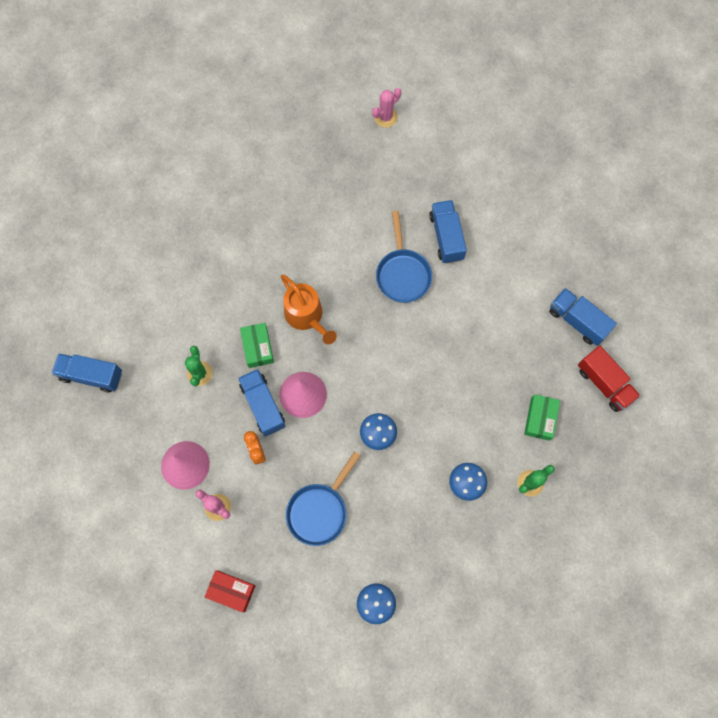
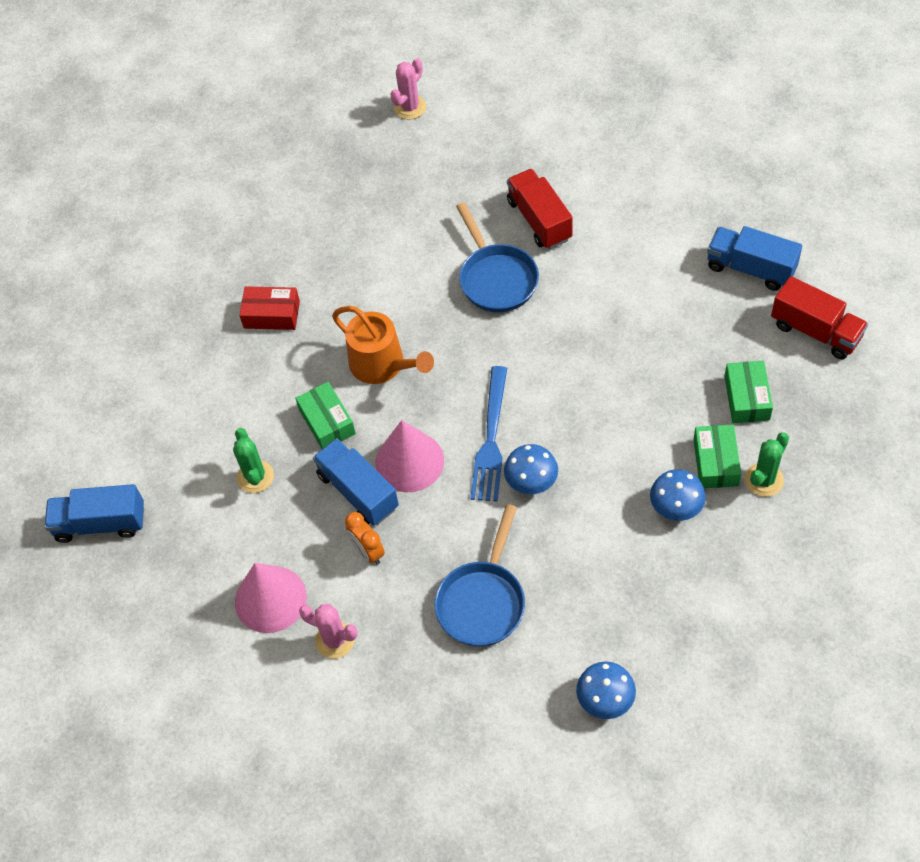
camera: 10 degrees left, 15 degrees down
red box [205,570,255,612] -> red box moved to [239,286,300,330]
blue truck [429,200,467,263] -> red truck [507,169,572,249]
none -> blue fork [470,366,507,501]
none -> green box [693,425,741,488]

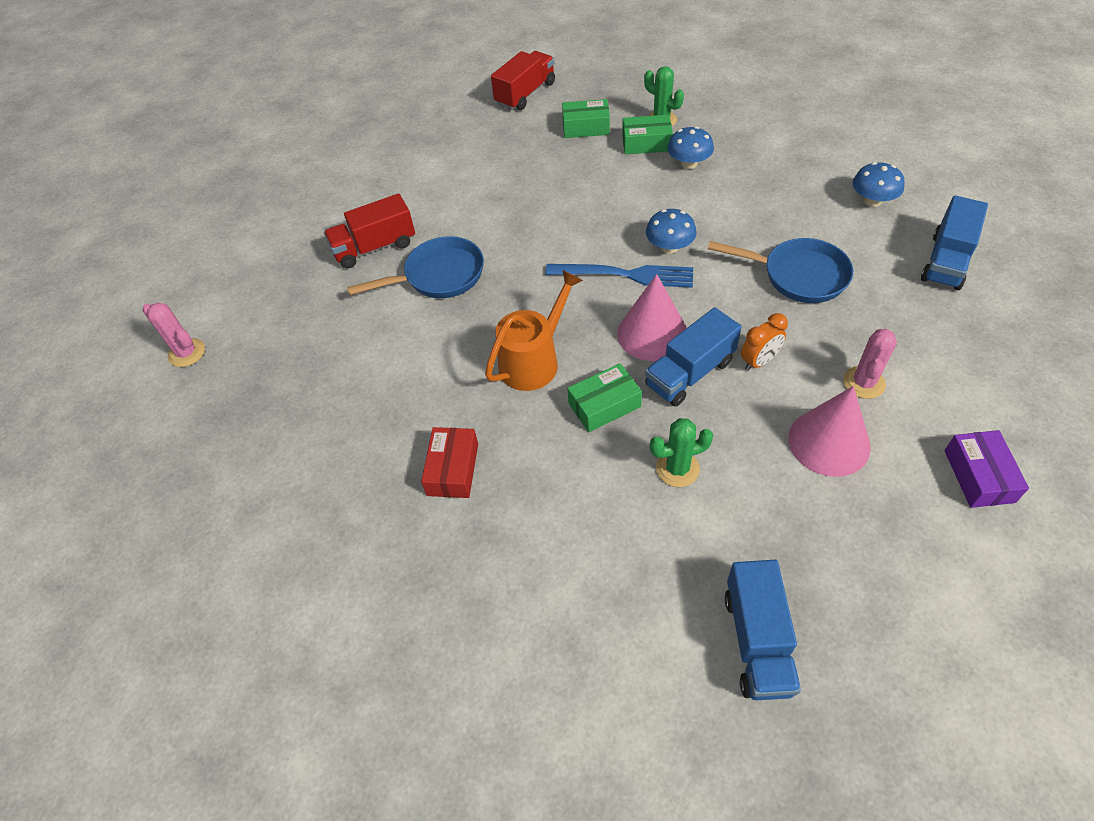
camera: 90 degrees left, 5 degrees down
blue truck [707,226,802,291] -> blue truck moved to [921,196,988,290]
none -> purple box [944,430,1029,508]

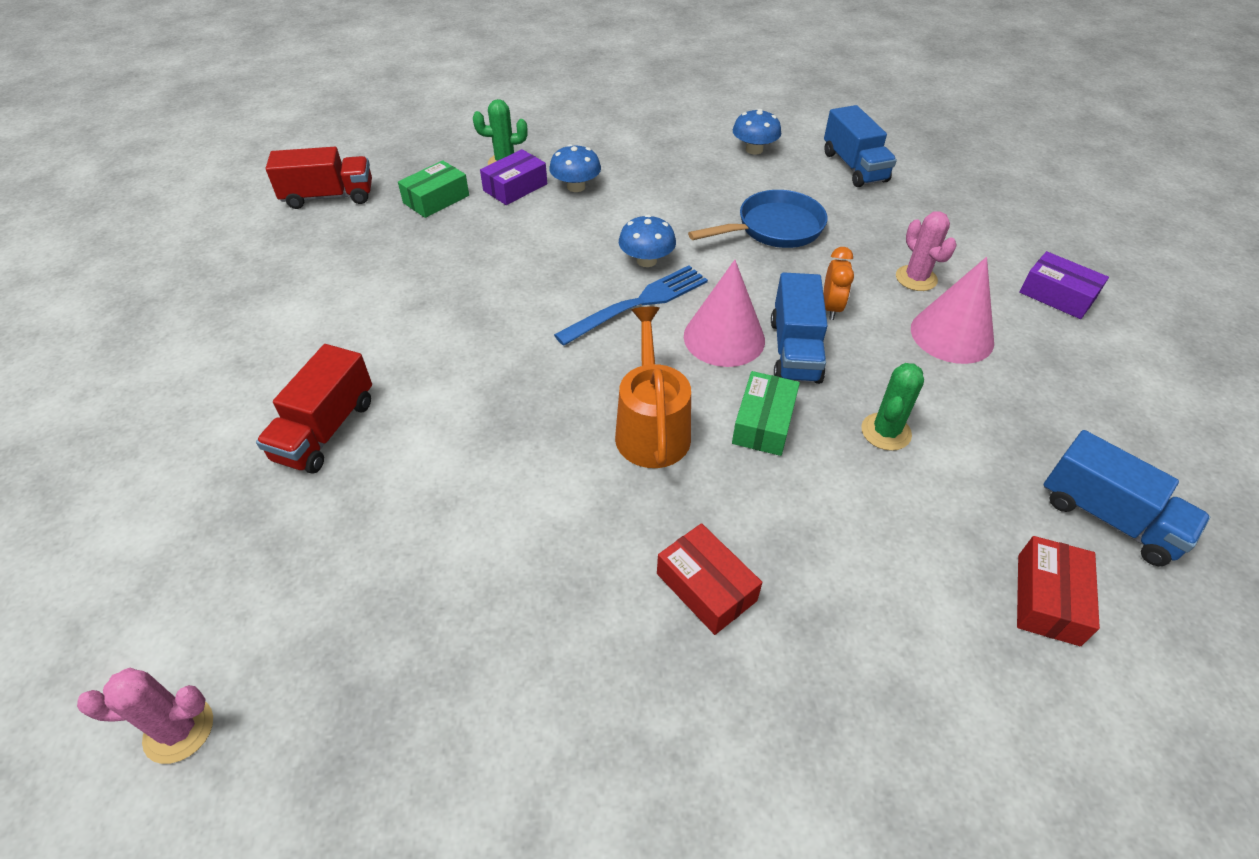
camera: 50 degrees left, 5 degrees down
blue pan [347,236,484,298] -> none
red truck [491,51,555,110] -> red truck turned 90 degrees clockwise [266,147,372,209]
green box [622,115,673,154] -> purple box [480,149,547,205]
none -> red box [1017,536,1100,646]

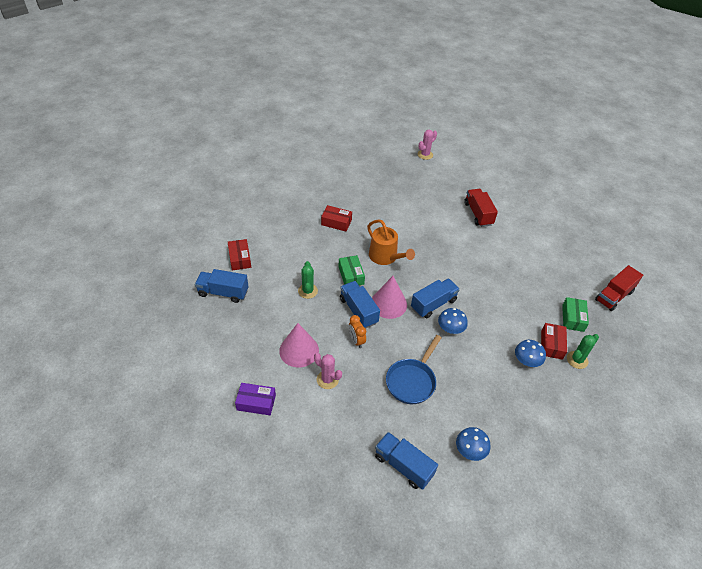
camera: 145 degrees right, 0 degrees up
purple box [480,149,547,205] -> red box [541,323,567,360]
blue fork [554,265,708,346] -> blue truck [411,278,460,318]

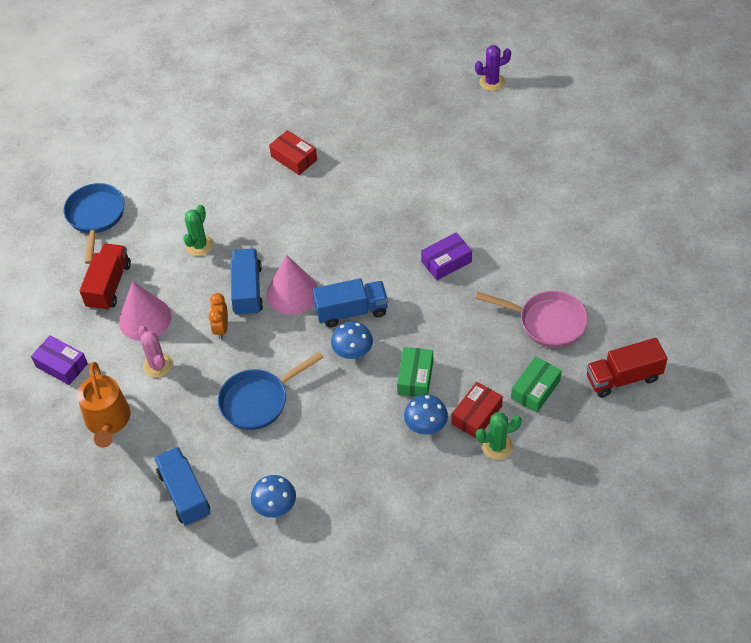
camera: 30 degrees right, 5 degrees up
blue truck [195,269,249,303] -> blue pan [63,183,125,264]
red box [228,239,251,270] -> none
green box [339,255,365,285] -> green box moved to [397,347,433,397]
orange watering can [367,219,415,265] -> orange watering can moved to [77,362,130,448]
pink cactus [418,130,437,160] -> purple cactus [475,45,511,91]
red truck [464,189,498,227] -> red truck moved to [80,243,131,311]
none -> purple box [421,232,472,280]
none -> pink pan [476,291,588,348]

